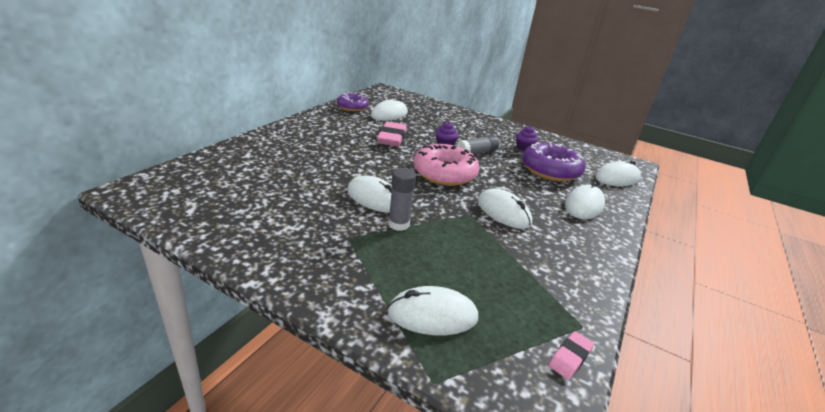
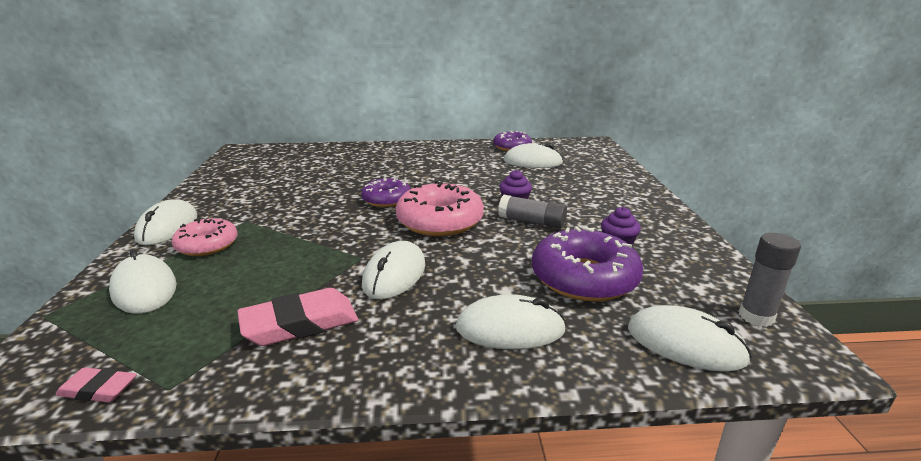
camera: 60 degrees right, 5 degrees down
white mouse [347,175,392,213] -> white mouse moved to [134,199,197,245]
pink eraser [377,121,407,147] -> pink eraser moved to [237,288,358,346]
grey glue stick [388,168,416,231] -> grey glue stick moved to [739,233,801,327]
none -> pink donut [172,218,238,256]
none -> purple donut [361,178,411,207]

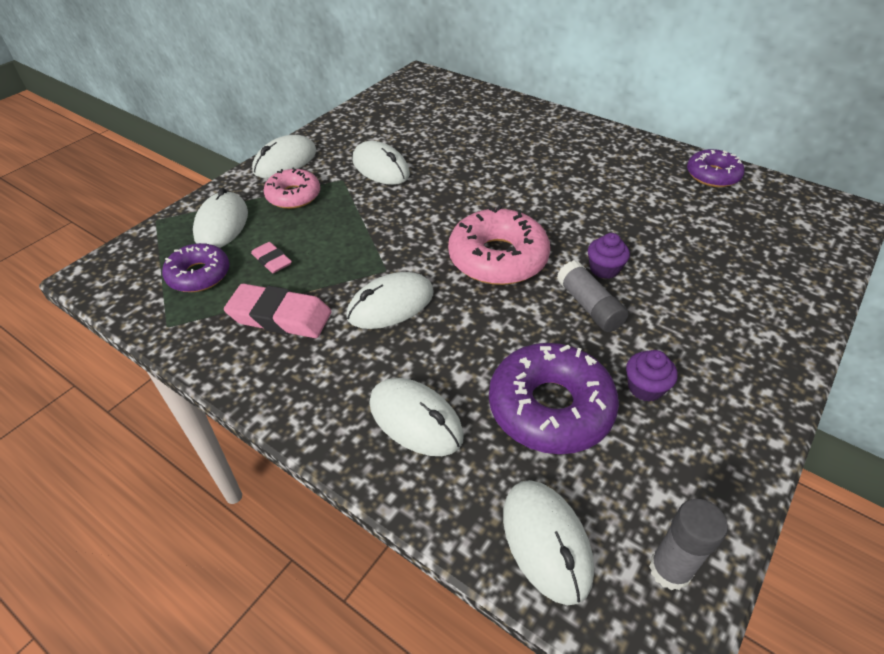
camera: 40 degrees right, 20 degrees up
pink eraser [56,368,137,402] -> pink eraser moved to [251,242,292,273]
purple donut [361,178,411,207] -> purple donut moved to [162,243,230,292]
white mouse [504,143,563,168] -> white mouse moved to [353,141,410,185]

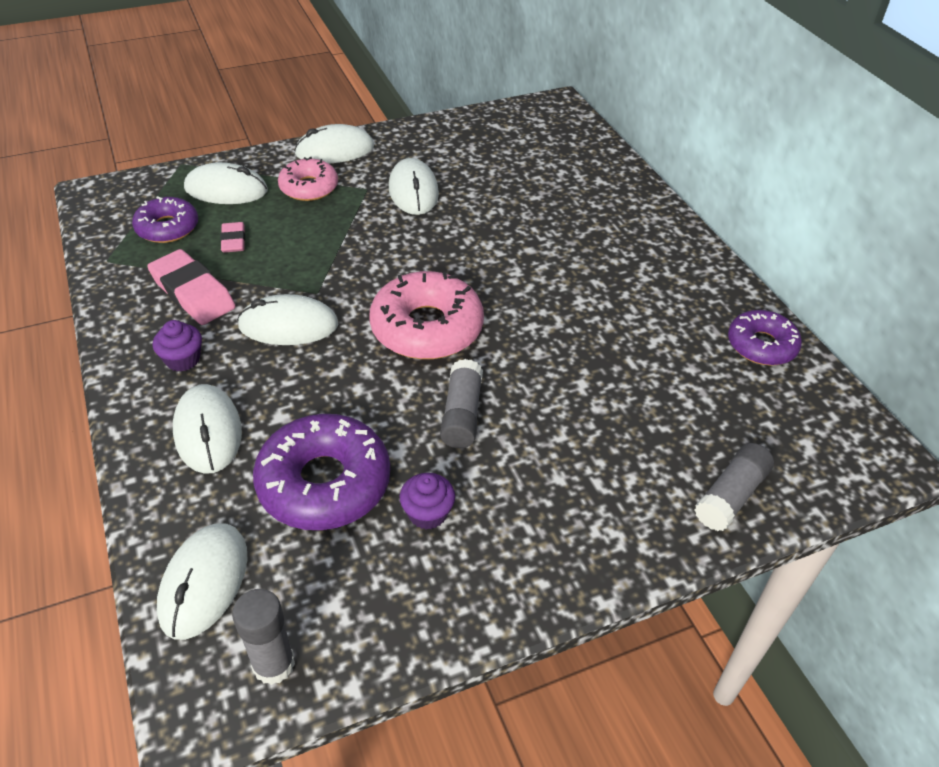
camera: 30 degrees right, 0 degrees up
white mouse [193,188,248,248] -> white mouse turned 60 degrees clockwise [184,162,268,204]
purple cupcake [588,233,630,279] -> purple cupcake moved to [153,320,202,372]
none -> grey glue stick [694,443,774,531]

